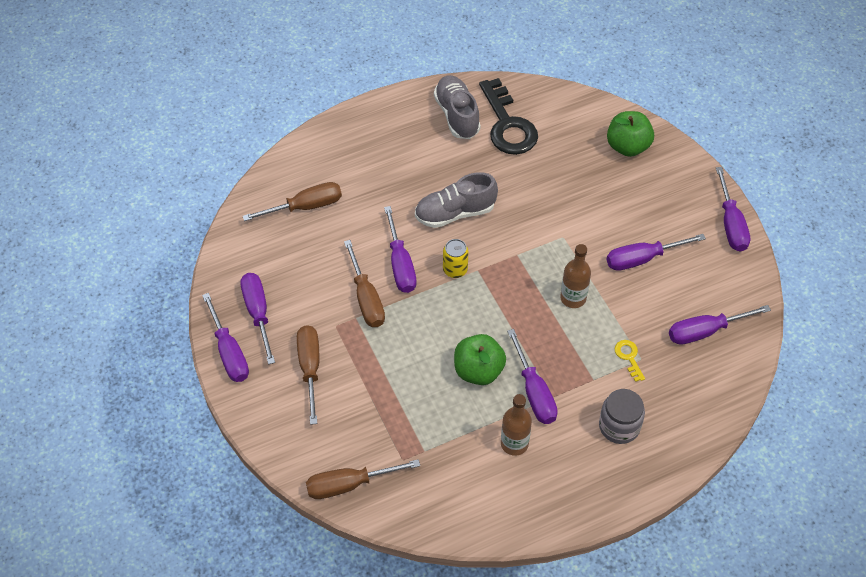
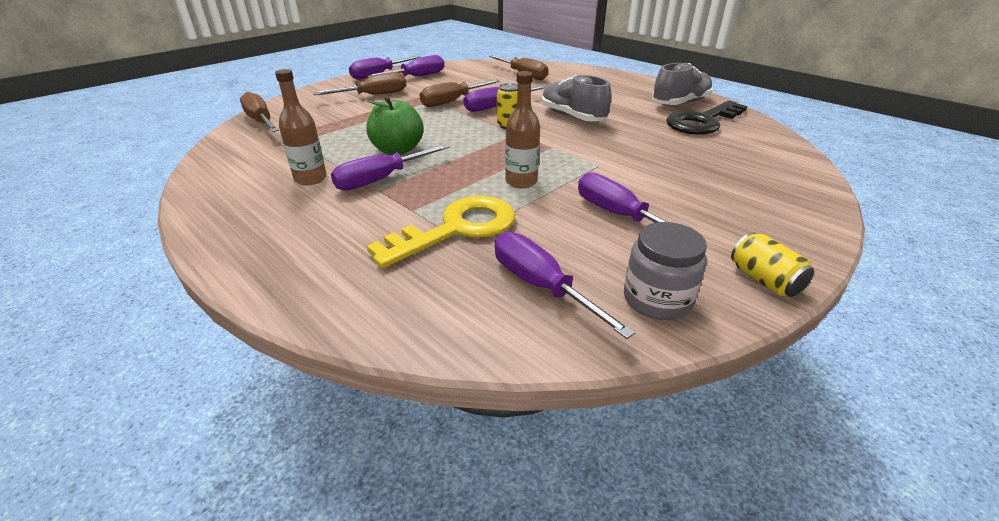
camera: 70 degrees right, 20 degrees down
grey jar [599,389,645,444] -> grey jar moved to [624,222,707,320]
green apple [607,111,654,157] -> none
yellow key [615,340,645,382] -> yellow key [367,196,515,268], size x2.31
purple screwdriver [716,167,750,252] -> yellow can [731,232,814,297]

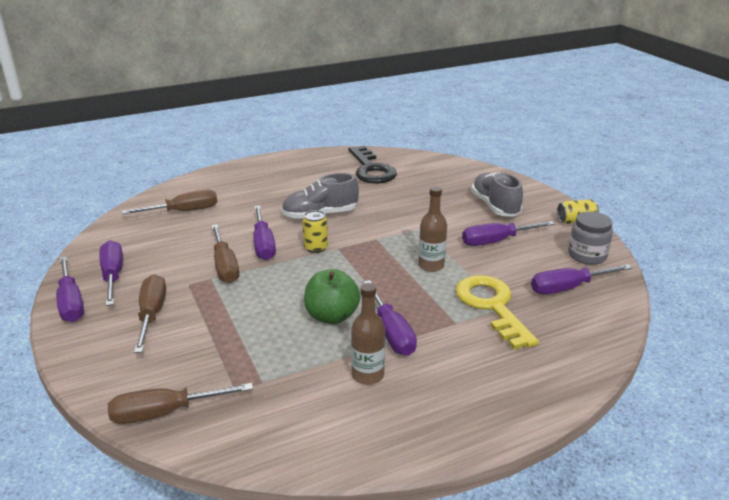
camera: 70 degrees left, 5 degrees down
grey shoe [652,63,713,105] -> grey shoe moved to [471,172,523,217]

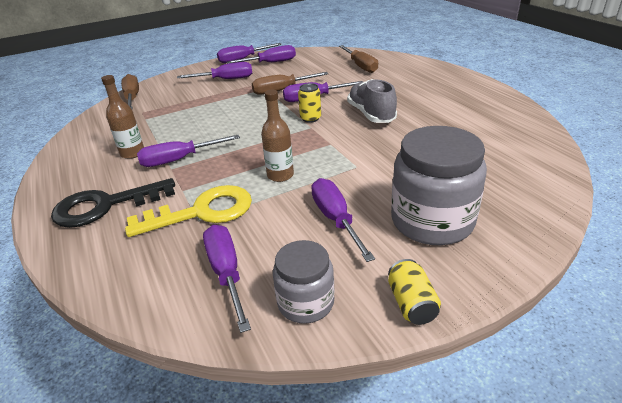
camera: 90 degrees right, 5 degrees up
brown screwdriver [134,274,166,353] -> purple screwdriver [177,62,252,79]
green apple [304,269,361,324] -> none
black key [348,146,397,184] -> black key moved to [51,178,175,228]
grey shoe [471,172,523,217] -> grey jar [391,126,487,245]

